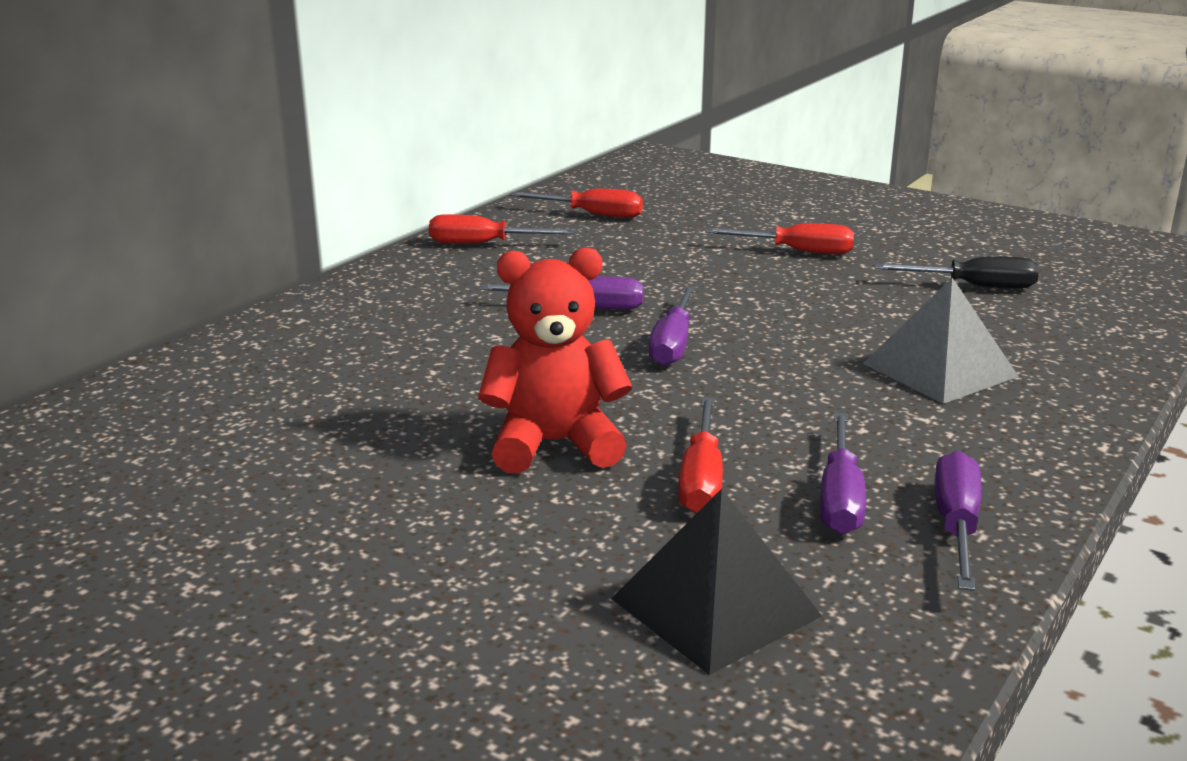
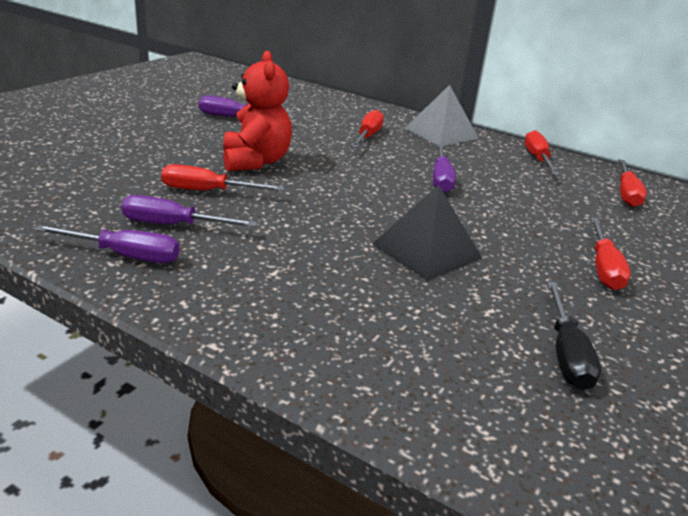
camera: 85 degrees right, 5 degrees up
black pyramid [611,489,822,675] -> black pyramid moved to [372,185,482,281]
purple screwdriver [649,286,695,366] -> purple screwdriver moved to [198,95,291,118]
grey pyramid [863,278,1019,404] -> grey pyramid moved to [404,85,479,146]
none -> red screwdriver [351,110,384,148]

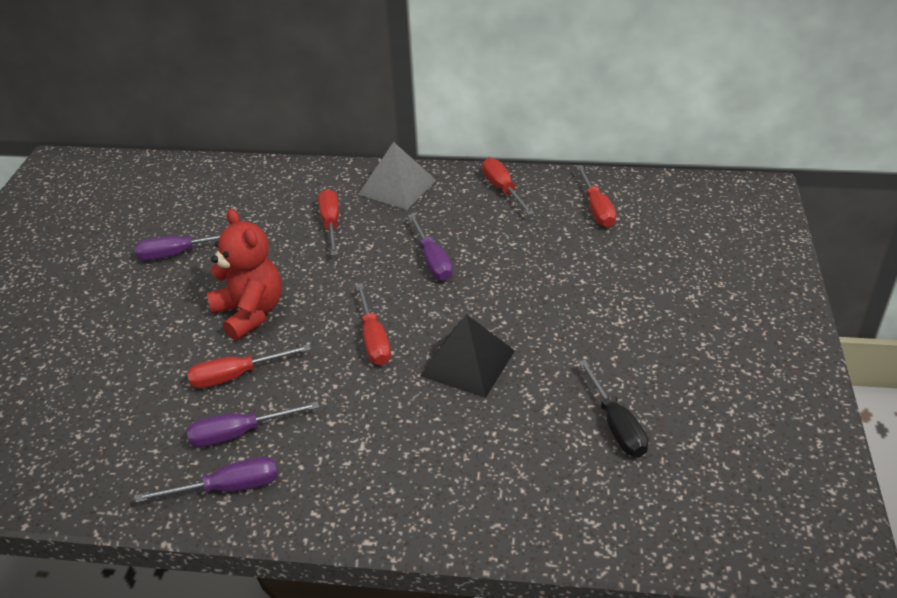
camera: 20 degrees left, 10 degrees up
red screwdriver [590,217,631,290] -> red screwdriver moved to [356,283,391,365]

